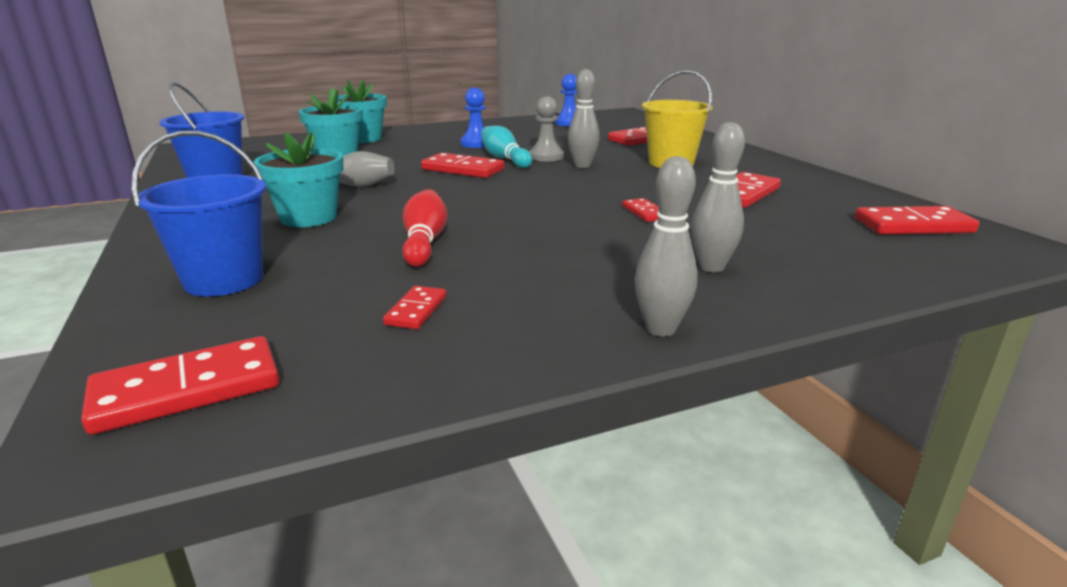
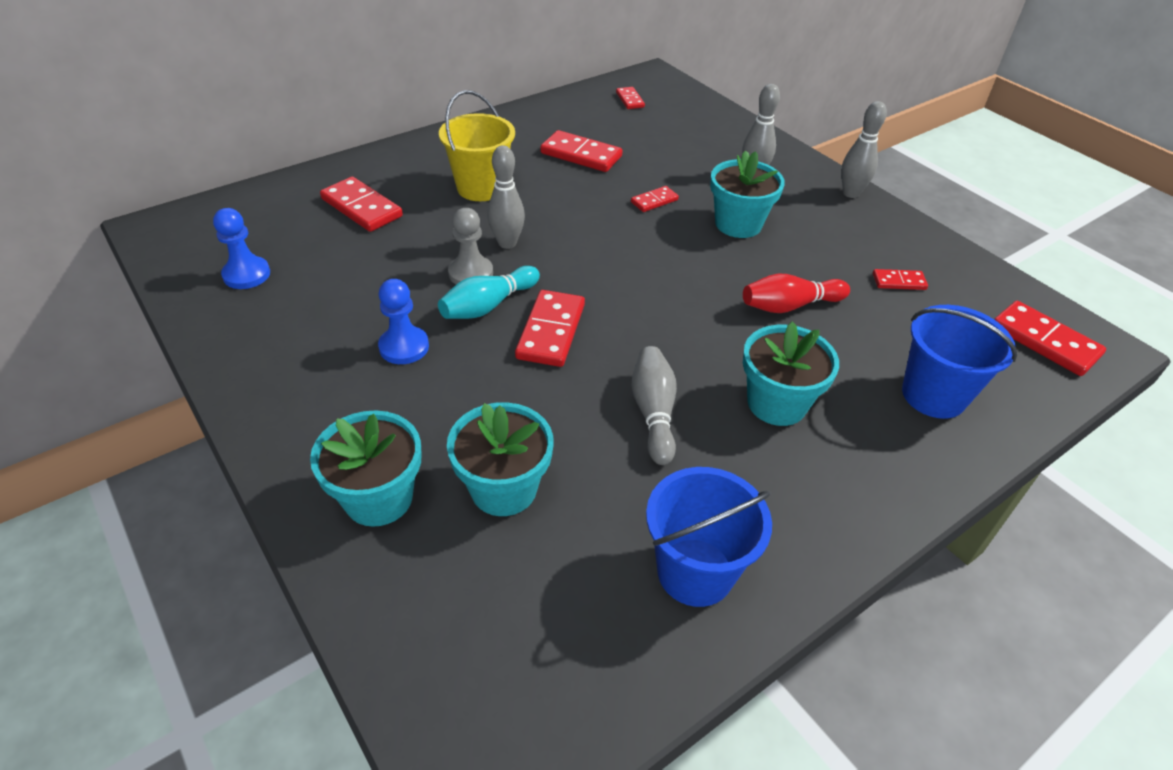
camera: 105 degrees left, 20 degrees up
red domino [855,206,979,234] -> red domino [616,87,645,109], size x0.55
none -> turquoise flower pot [710,151,785,238]

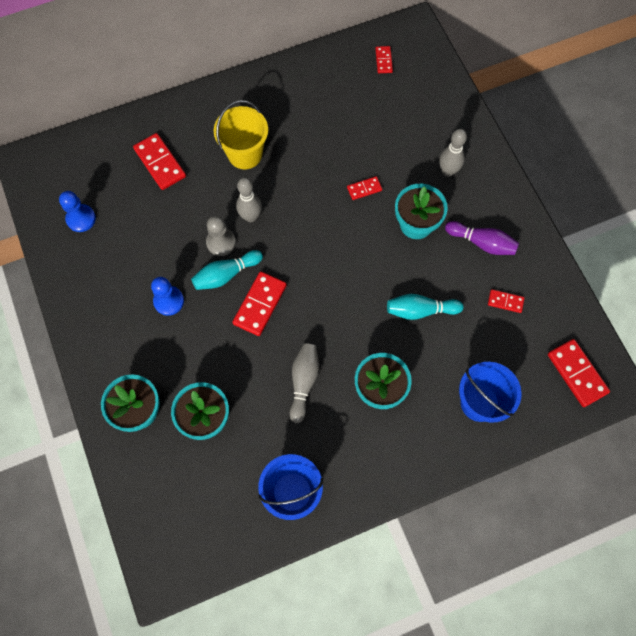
camera: 15 degrees right, 25 degrees up
red domino [540,130,622,172] -> none
red bowling pin [743,274,850,313] -> turquoise bowling pin [387,294,464,320]
grey bowling pin [841,101,887,198] -> none
none -> purple bowling pin [445,221,519,255]

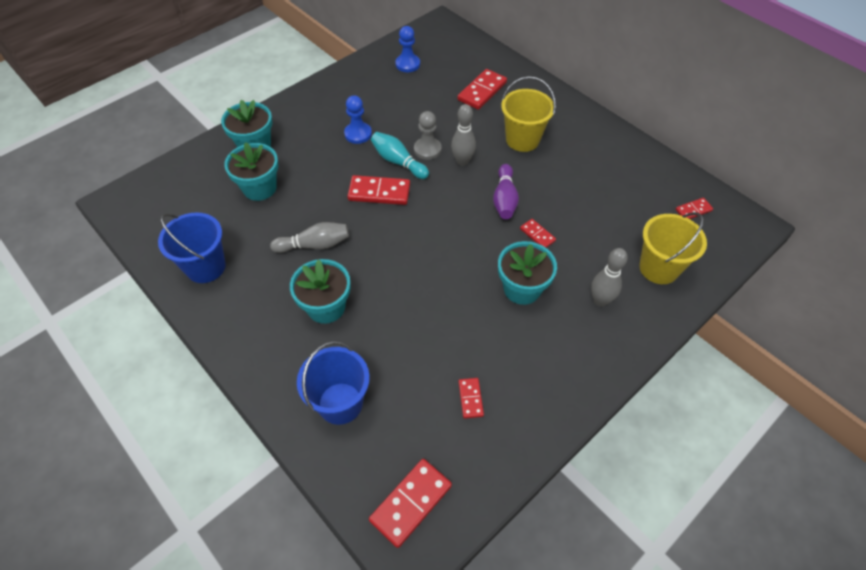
camera: 70 degrees right, 15 degrees down
turquoise bowling pin [387,294,464,320] -> none
purple bowling pin [445,221,519,255] -> purple bowling pin moved to [493,164,519,219]
none -> yellow bucket [639,212,707,284]

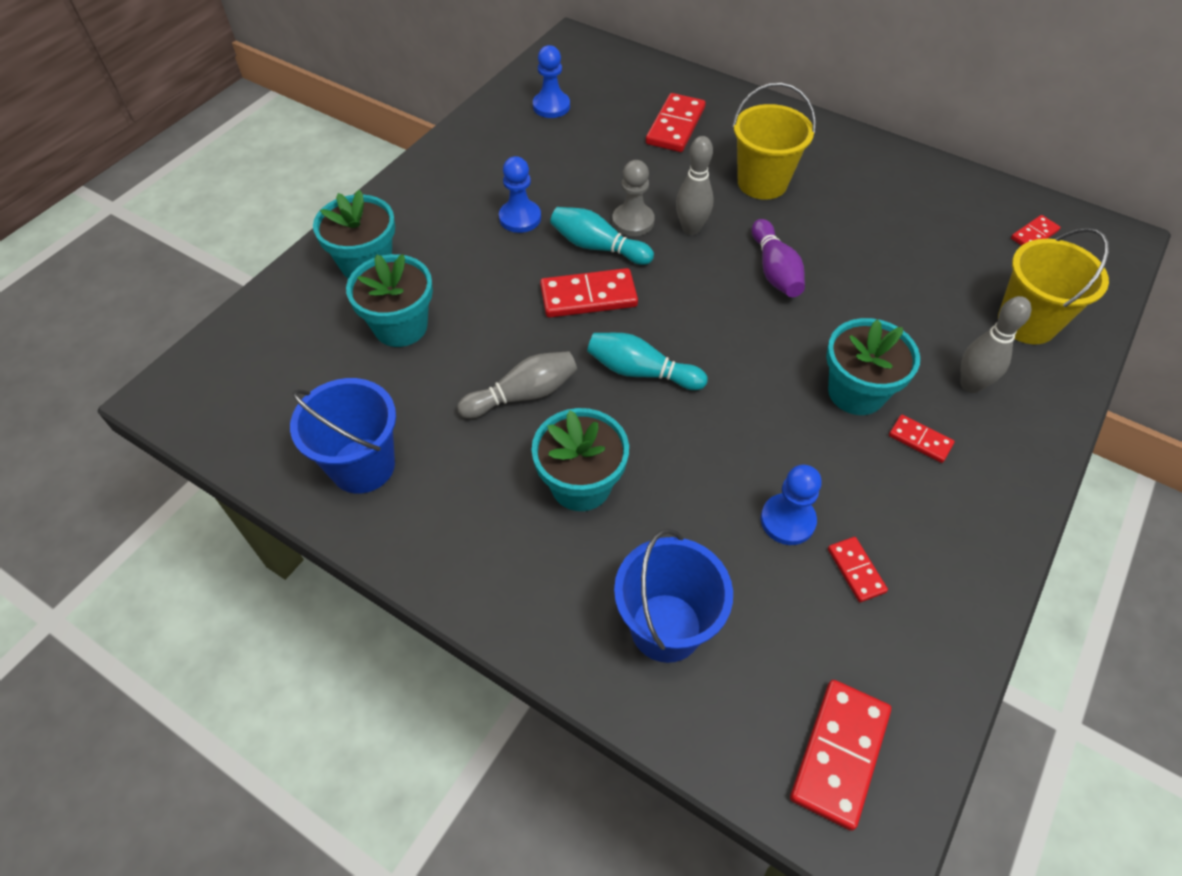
camera: 15 degrees left, 0 degrees up
red domino [520,219,556,248] -> red domino moved to [889,415,955,463]
none -> turquoise bowling pin [587,333,708,390]
none -> blue pawn [761,465,822,545]

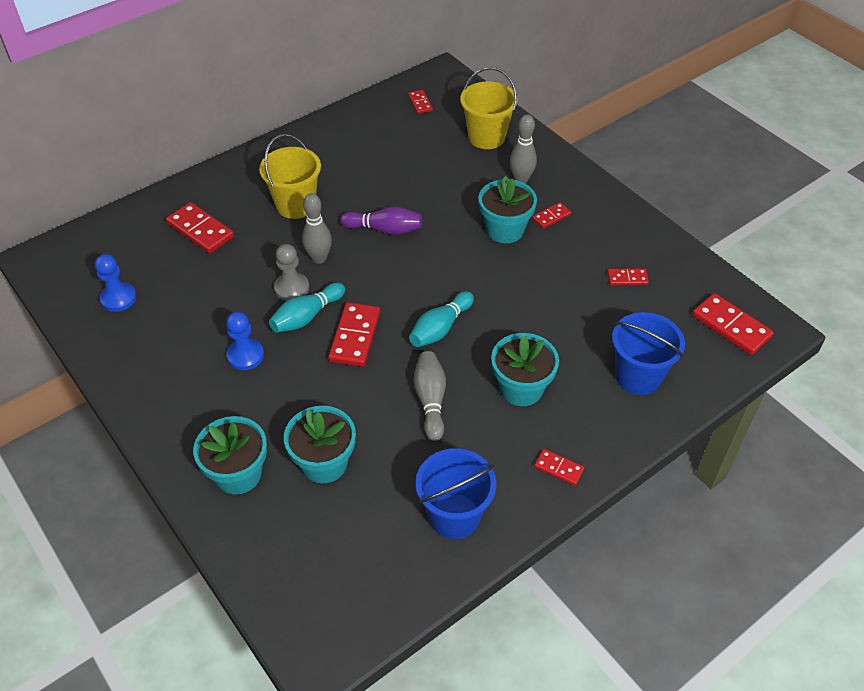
camera: 70 degrees left, 5 degrees down
blue pawn [761,465,822,545] -> none
none -> red domino [534,449,584,486]

